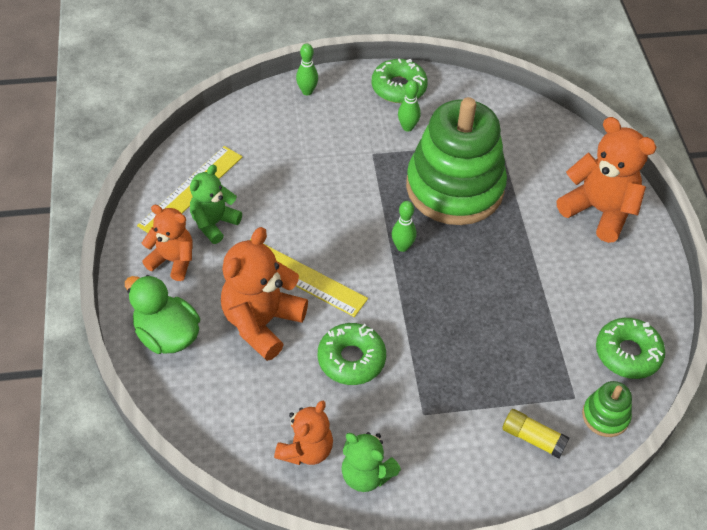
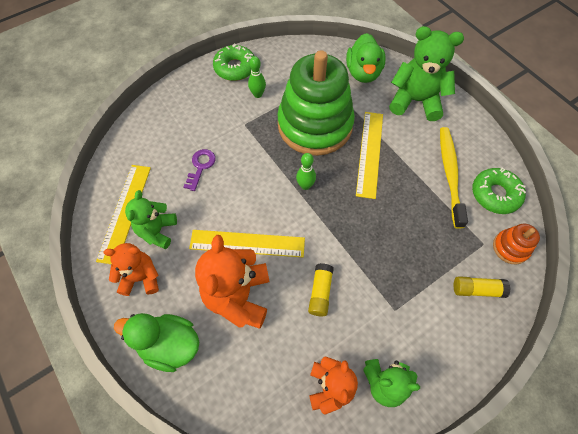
camera: 25 degrees left, 10 degrees up
green bowling pin [296,44,318,95] -> none
green donut [318,323,386,385] -> yellow glue stick [308,263,334,316]
orange teddy bear [557,117,657,243] -> green teddy bear [389,26,464,121]
green stacking toy [582,381,632,437] -> orange stacking toy [493,224,540,264]
none -> purple key [183,149,216,191]
none -> green duck [346,33,386,83]
none -> yellow ruler [356,112,383,199]
none -> yellow toothbrush [440,127,468,229]

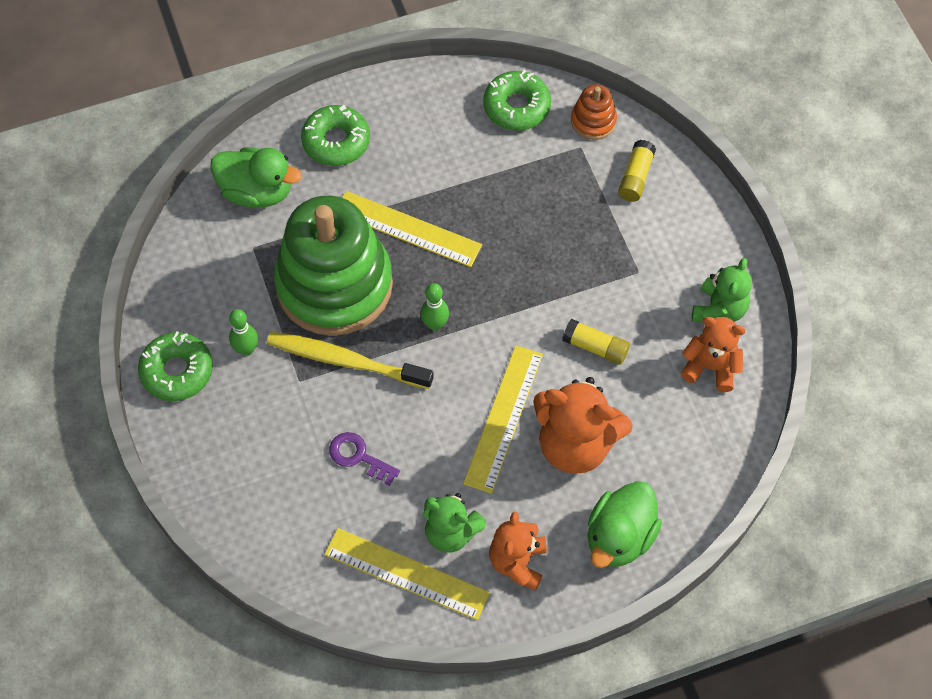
camera: 75 degrees left, 0 degrees up
green teddy bear [389,26,464,121] -> green donut [301,105,370,166]
yellow toothbrush [440,127,468,229] -> yellow toothbrush moved to [267,331,434,389]

